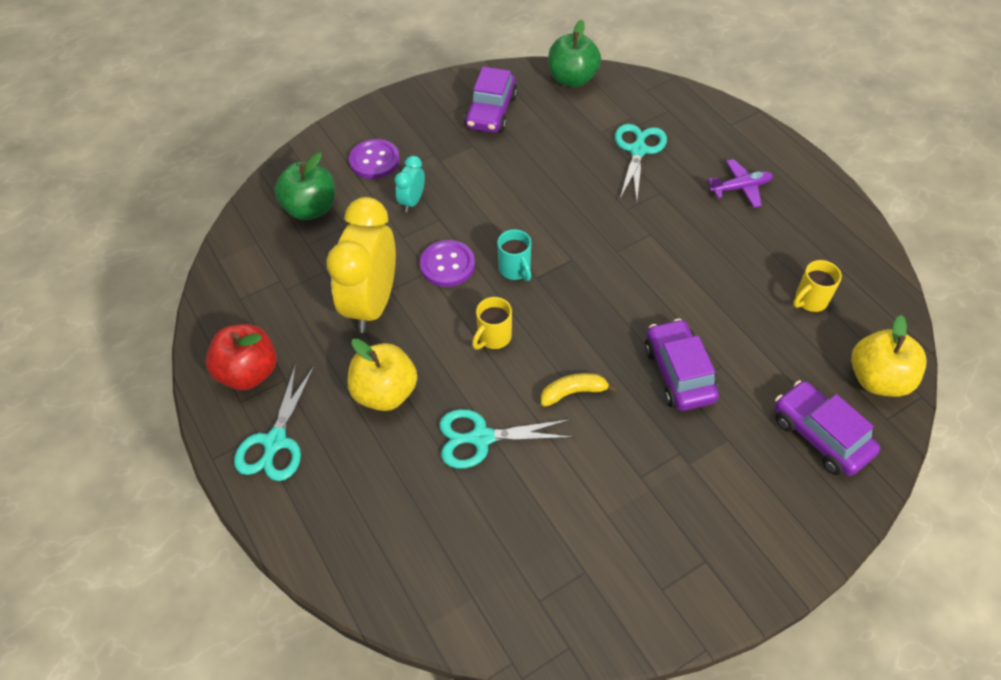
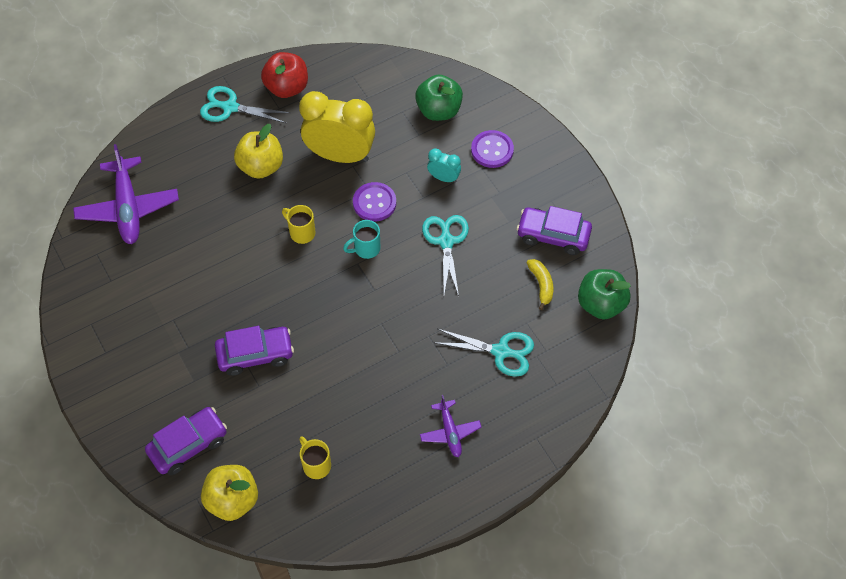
camera: 90 degrees right, 5 degrees up
turquoise scissors [439,409,574,469] -> turquoise scissors moved to [422,215,469,296]
yellow banana [541,373,617,407] -> yellow banana moved to [527,259,553,310]
none -> purple plane [73,144,179,244]

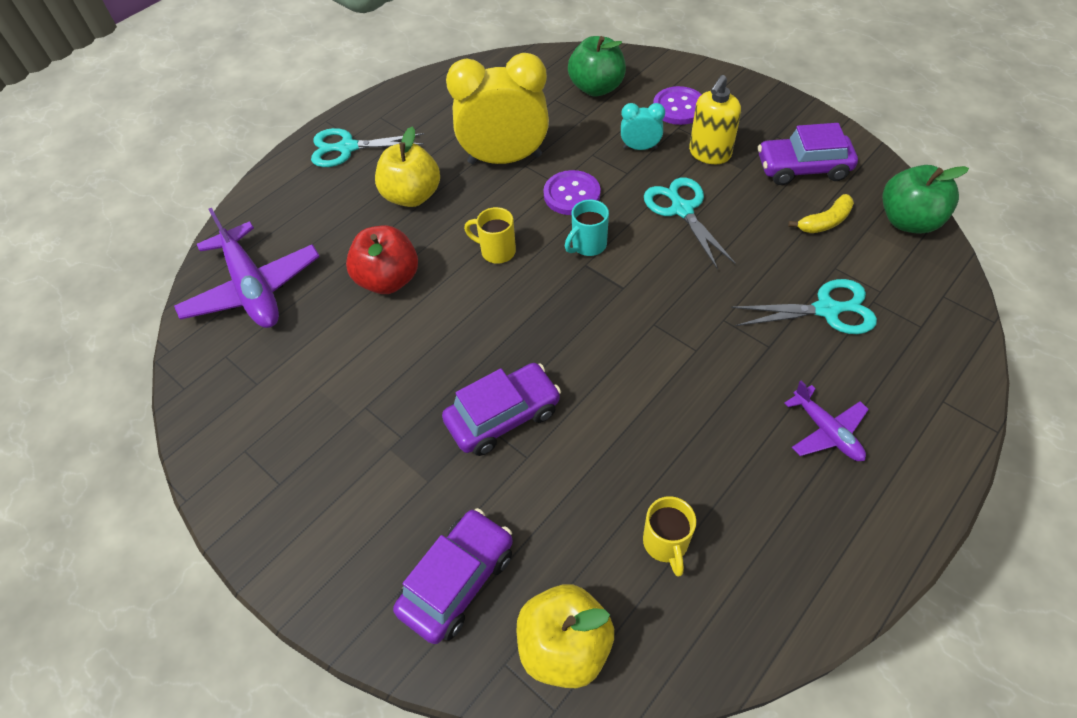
camera: 15 degrees left, 5 degrees down
red apple [261,52,308,98] -> red apple moved to [346,225,418,294]
yellow mug [299,436,331,479] -> yellow mug turned 135 degrees counterclockwise [643,496,696,577]
yellow banana [527,259,553,310] -> yellow banana turned 90 degrees clockwise [788,194,854,233]
none -> yellow soap dispenser [689,75,741,164]

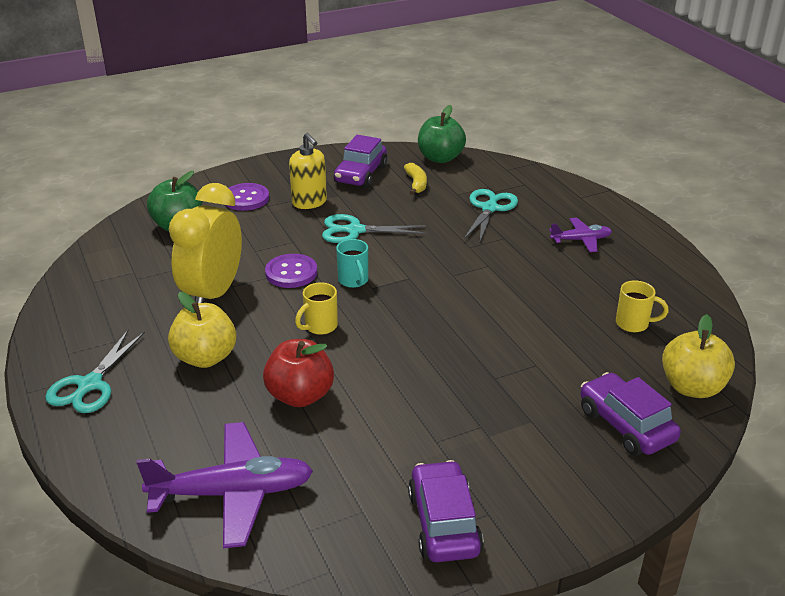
camera: 70 degrees left, 20 degrees down
purple car [442,363,561,456] -> purple car moved to [408,460,484,562]
turquoise clock [621,103,665,150] -> none

